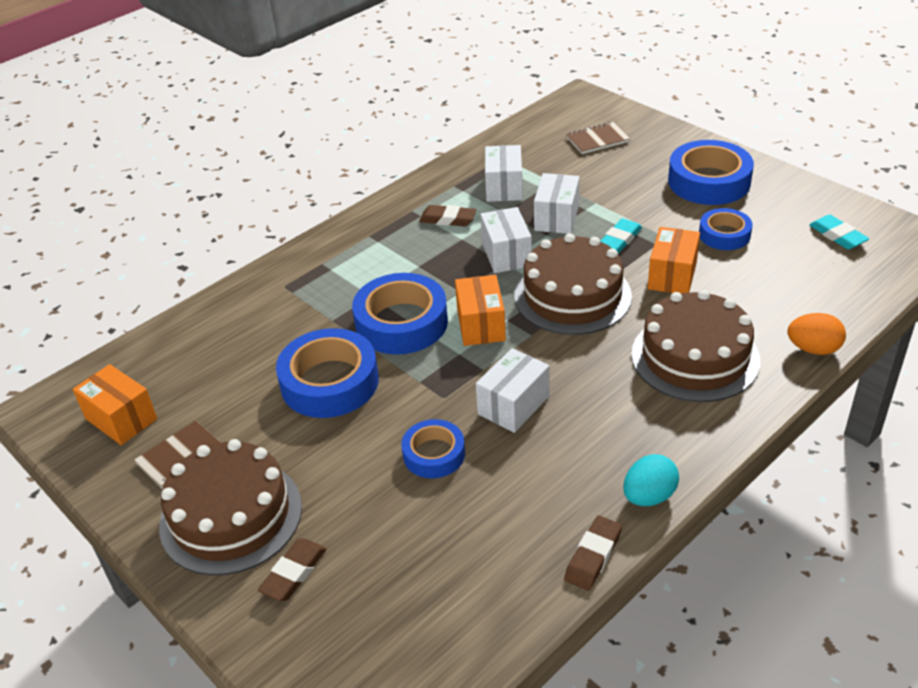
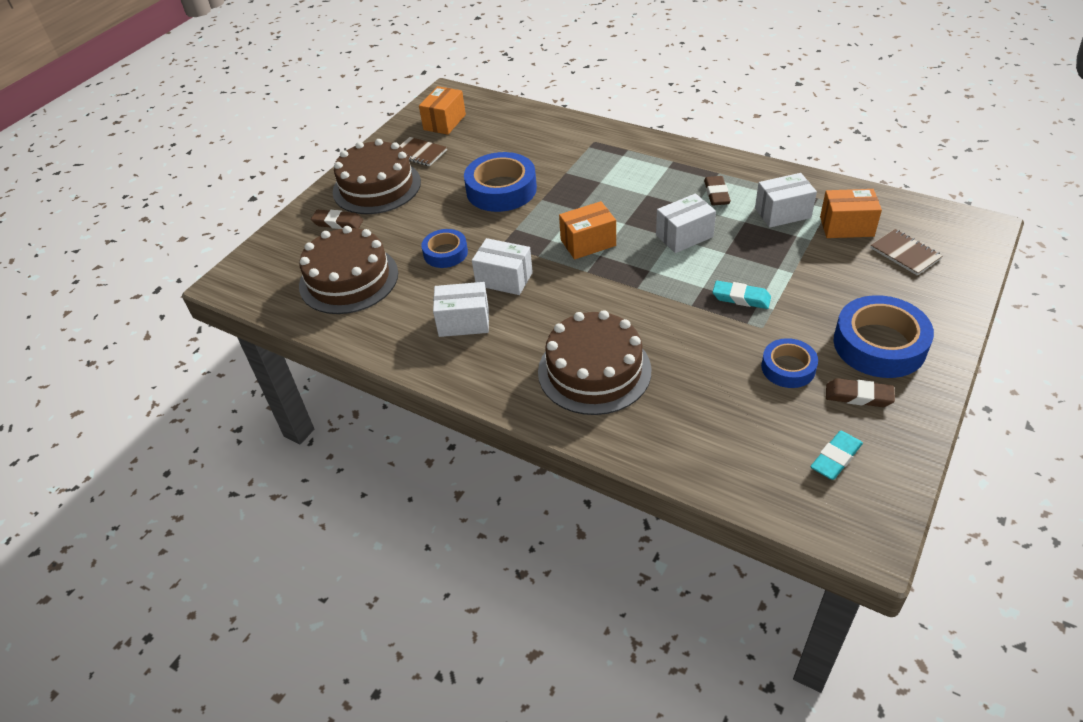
camera: 75 degrees right, 5 degrees up
blue tape [352,273,448,355] -> none
brown cake [514,233,632,335] -> brown cake moved to [299,226,398,314]
white box [534,173,580,234] -> white box moved to [433,282,489,337]
brown eraser [564,516,622,591] -> brown eraser moved to [826,378,895,407]
turquoise egg [623,454,679,506] -> none
orange box [648,227,700,293] -> orange box moved to [820,189,882,238]
orange egg [787,313,846,355] -> none

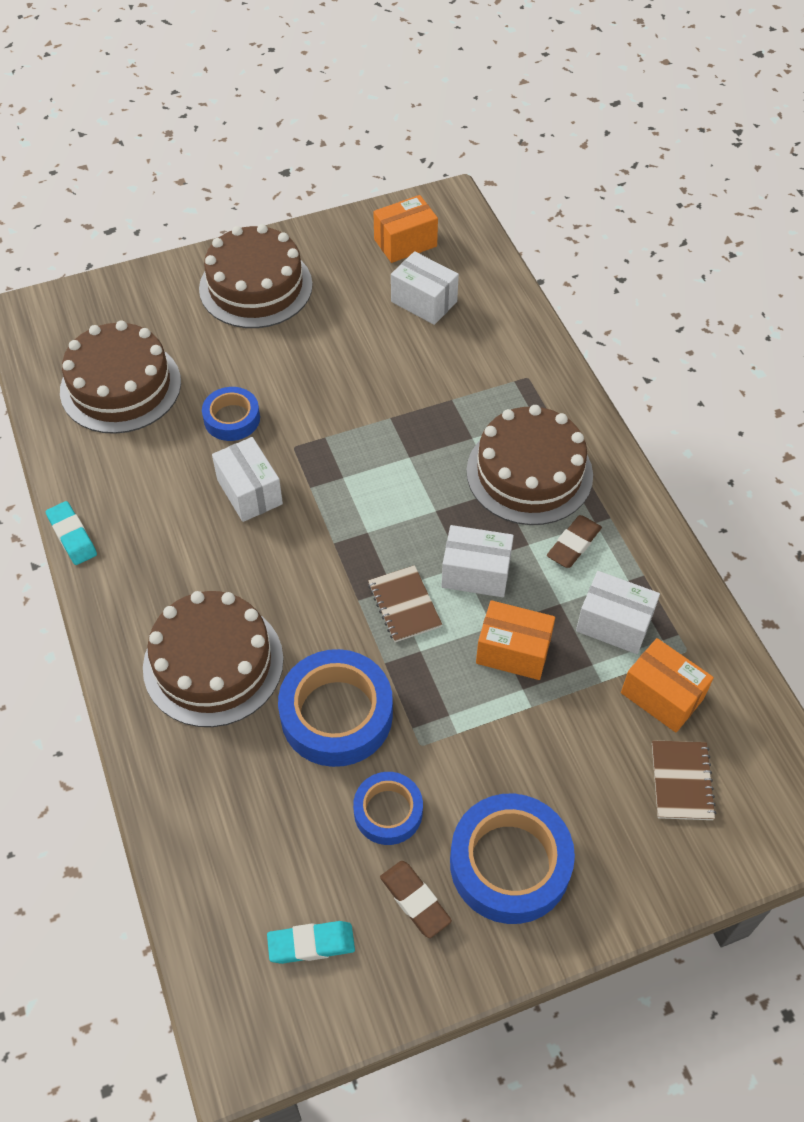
camera: 35 degrees right, 10 degrees up
brown eraser [311,210,363,229] -> none
brown notebook [400,137,447,166] -> brown notebook moved to [368,565,442,642]
white box [433,282,489,337] -> white box moved to [391,251,459,325]
blue tape [464,152,537,212] -> blue tape moved to [278,649,393,767]
orange box [559,201,616,259] -> orange box moved to [476,600,555,680]
turquoise eraser [713,281,771,309] -> turquoise eraser moved to [46,501,97,565]
none -> brown cake [466,405,593,525]

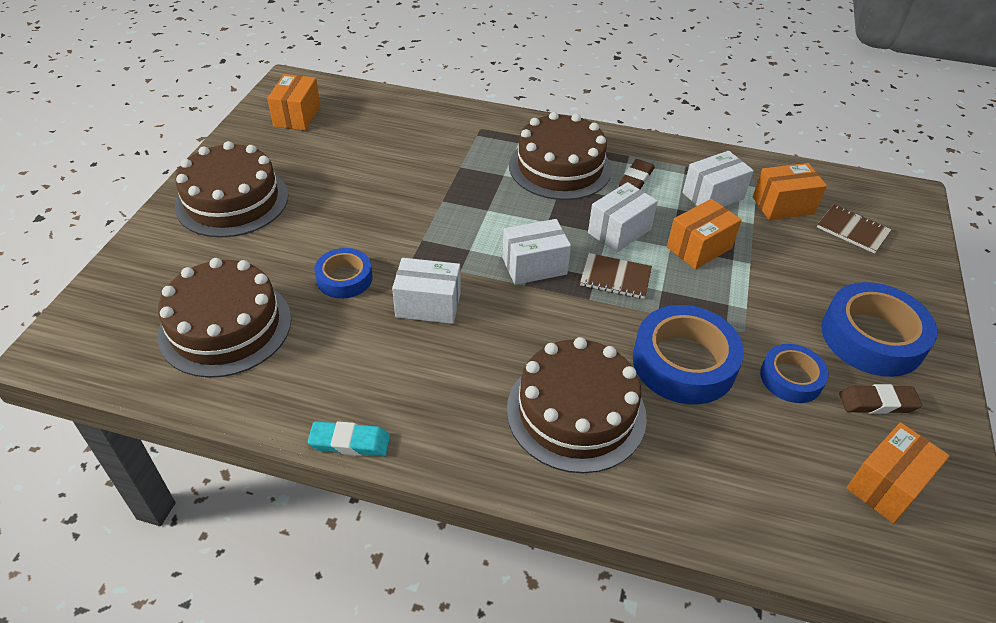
camera: 55 degrees left, 10 degrees down
turquoise eraser [267,921,355,964] -> orange box [846,422,950,524]
white box [391,251,459,325] -> white box moved to [502,219,571,285]
brown eraser [547,515,602,568] -> brown eraser turned 45 degrees clockwise [618,159,655,189]

